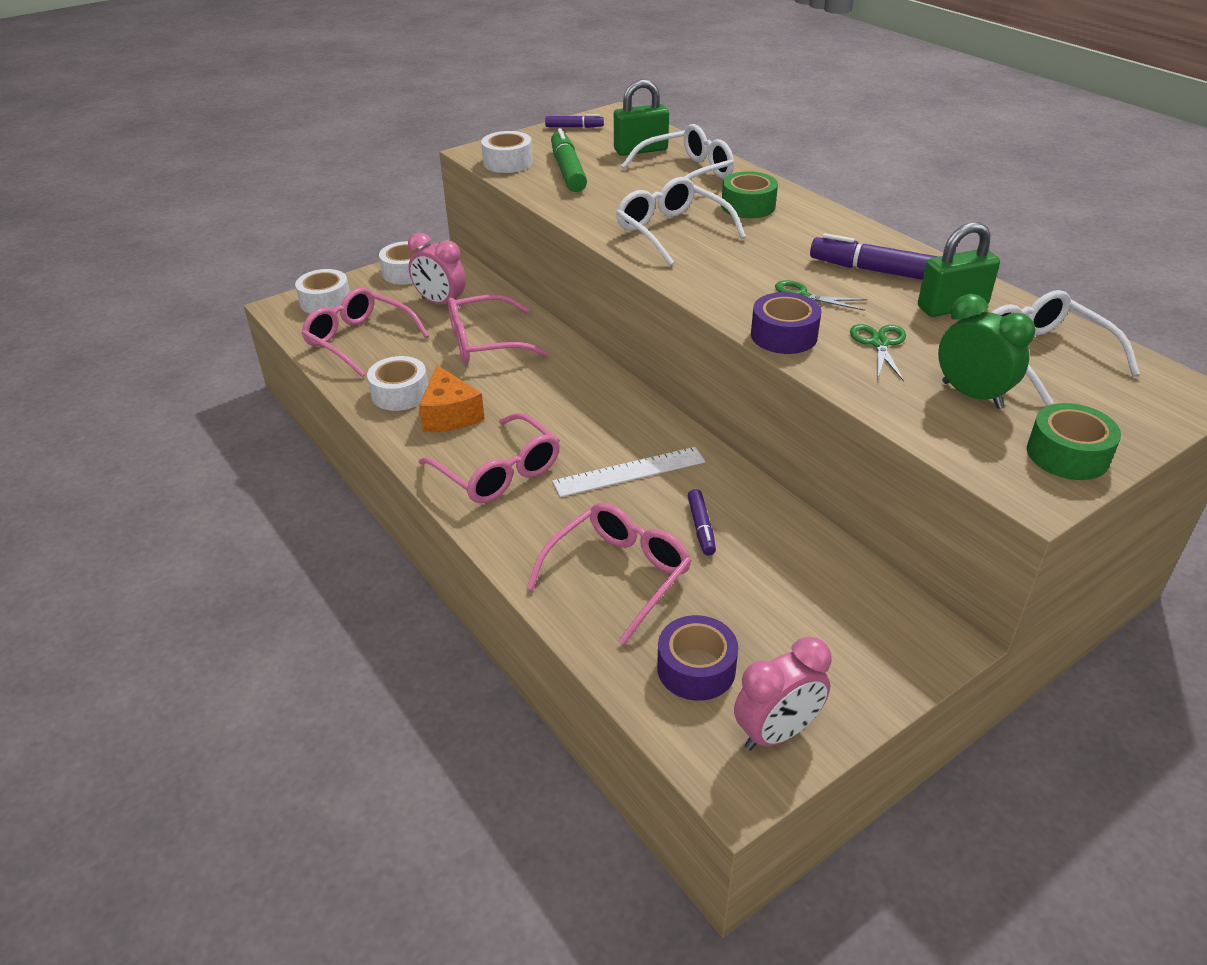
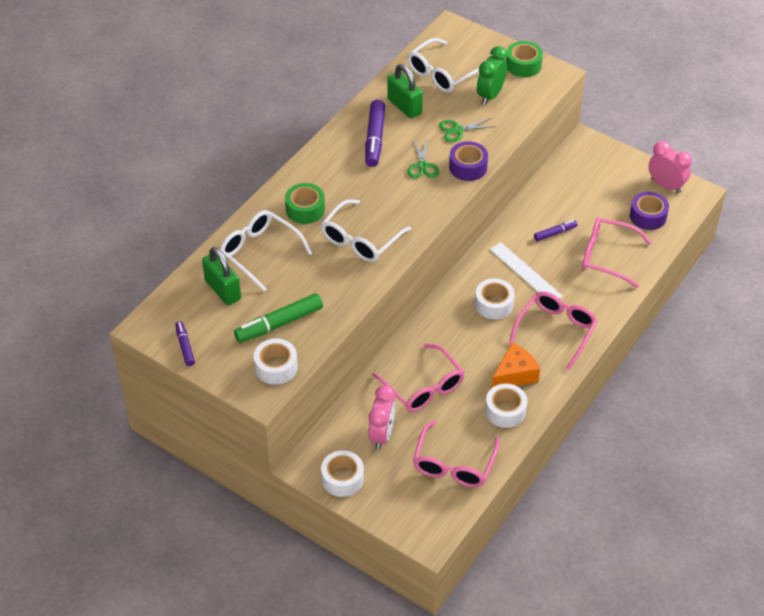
camera: 110 degrees left, 10 degrees up
white tape [295,269,350,314] -> white tape moved to [475,278,515,319]

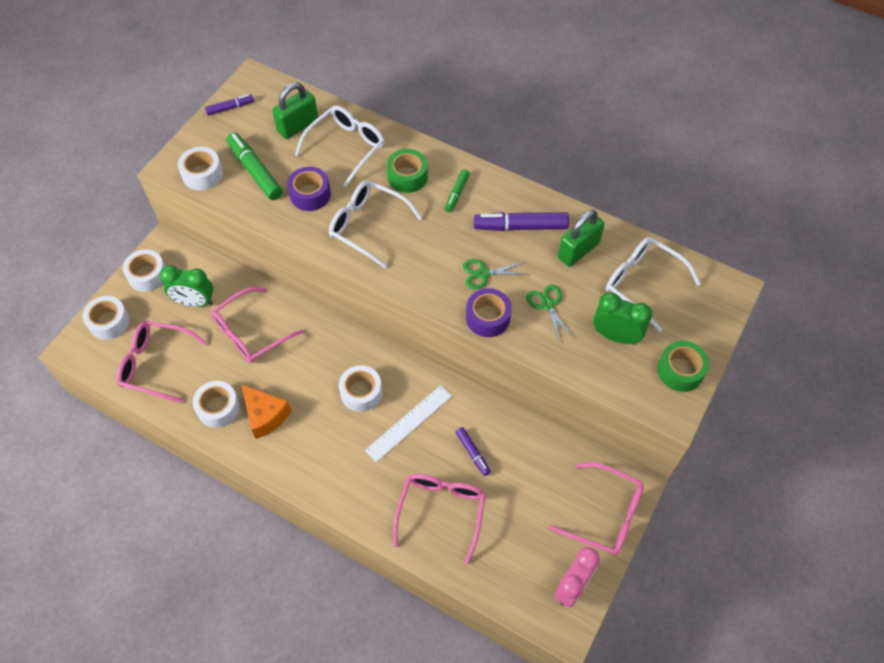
camera: 85 degrees right, 10 degrees up
pink clock [368,385,396,450] -> green clock [160,265,213,307]
pink glasses [509,291,598,370] -> pink glasses moved to [549,463,644,556]
purple tape [630,192,669,230] -> purple tape moved to [287,167,331,211]
none -> white tape [83,296,130,340]
none -> green marker [445,169,470,212]

